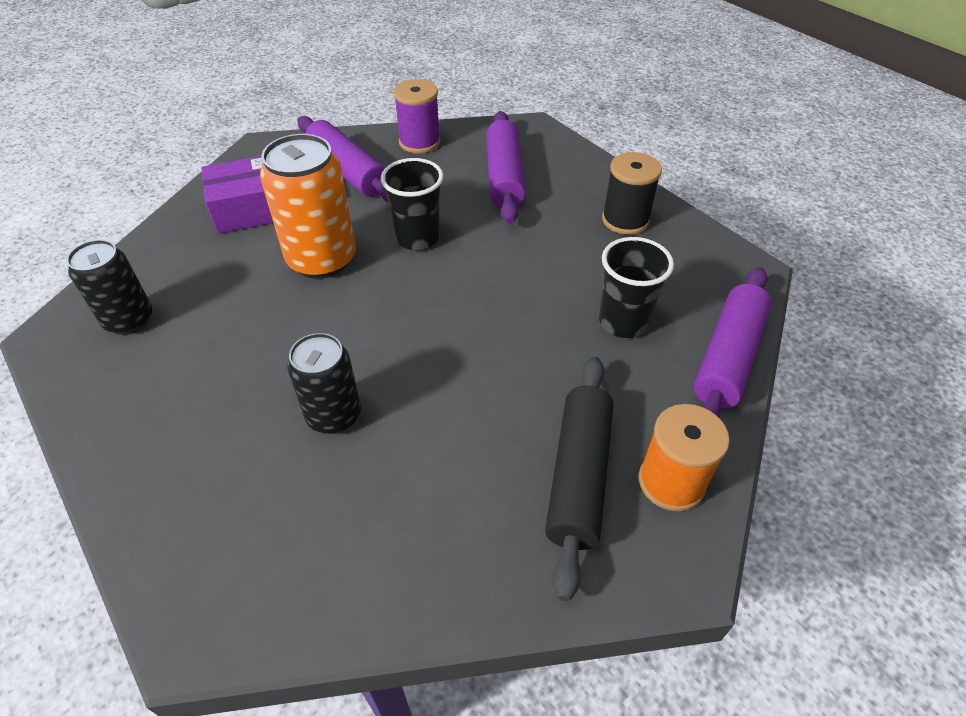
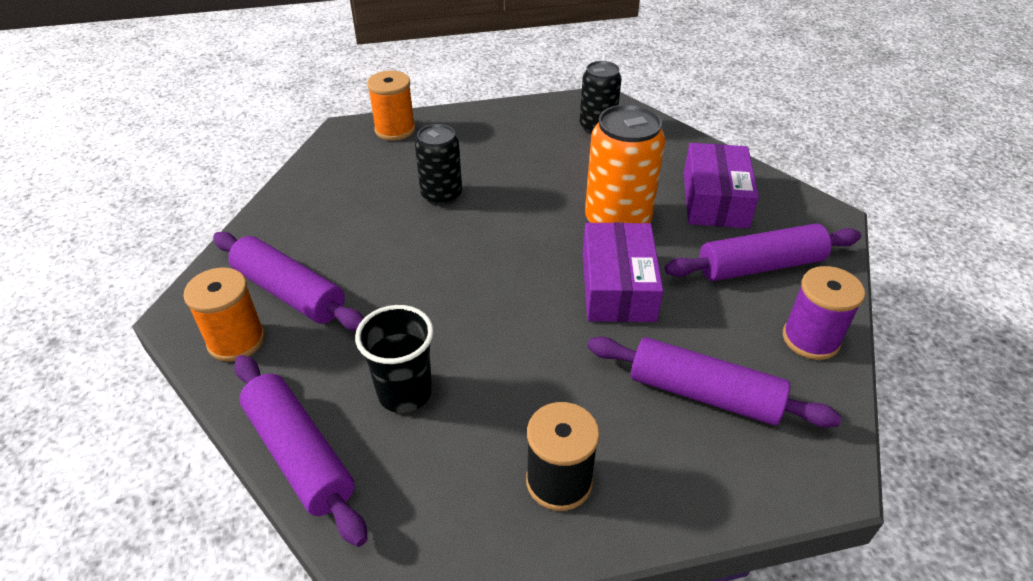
camera: 115 degrees right, 5 degrees down
black cup [381,158,444,250] -> purple box [583,222,663,322]
black rolling pin [545,357,614,602] -> purple rolling pin [213,232,364,331]
none -> orange spool [367,71,415,141]

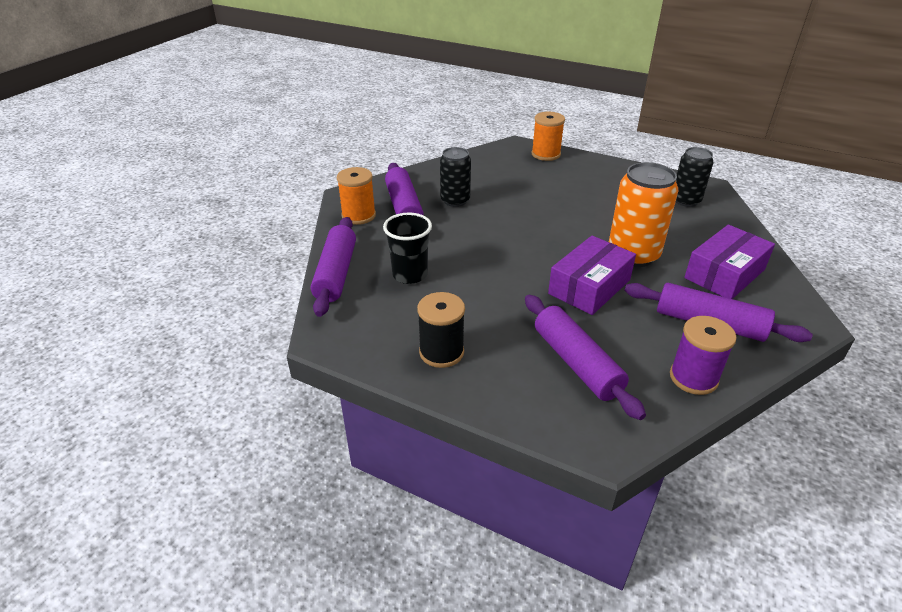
camera: 40 degrees right, 5 degrees down
black can [415,124,462,206] -> black can moved to [440,147,471,207]

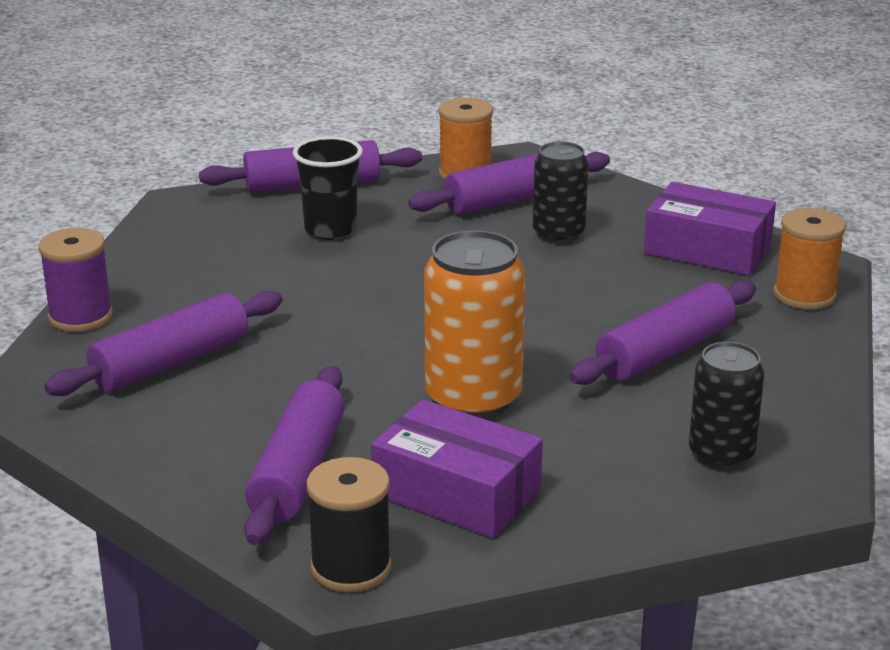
camera: 75 degrees right, 10 degrees down
black spool [417,292,465,368] -> black spool moved to [307,457,391,592]
purple box [548,236,636,315] -> purple box moved to [644,182,776,275]
purple spool [670,316,737,395] -> purple spool moved to [38,228,113,332]
none -> purple rolling pin [569,280,756,385]

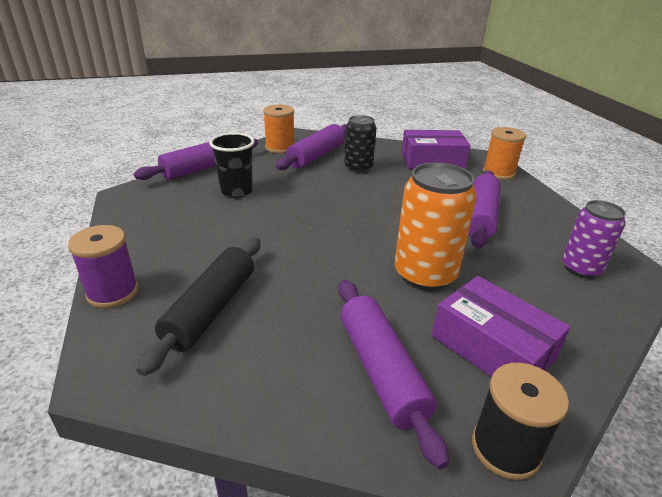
camera: 30 degrees left, 5 degrees up
purple rolling pin [44,291,283,396] -> black rolling pin [136,237,260,376]
purple box [371,399,543,538] -> purple box turned 45 degrees clockwise [432,276,570,377]
black can [689,342,764,470] -> purple can [562,200,626,278]

